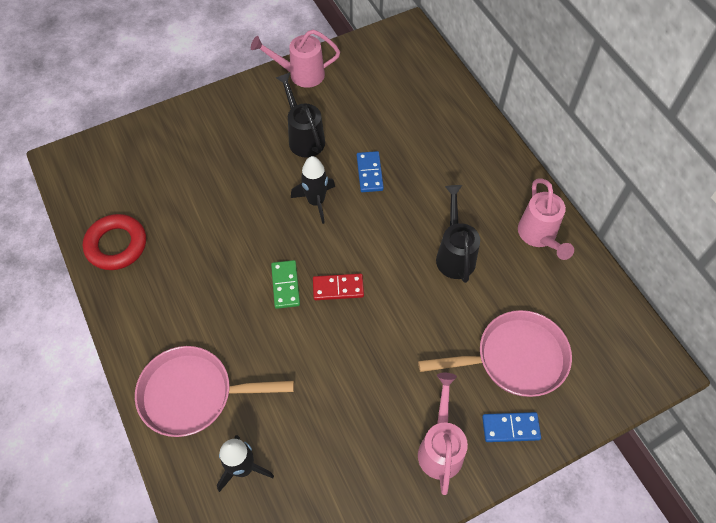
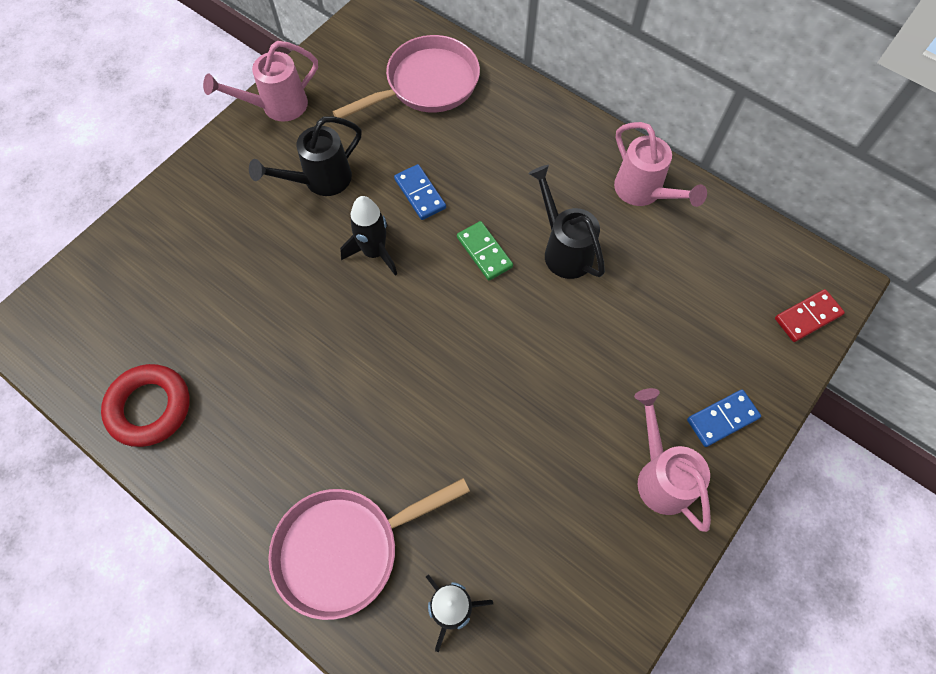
camera: 25 degrees left, 5 degrees up
green domino [271,260,300,309] -> green domino moved to [457,221,513,280]
black watering can [276,73,325,158] -> black watering can turned 75 degrees counterclockwise [249,116,362,196]
red domino [313,274,364,300] -> red domino moved to [775,289,845,342]
pink pan [418,310,572,397] -> pink pan moved to [333,35,480,119]

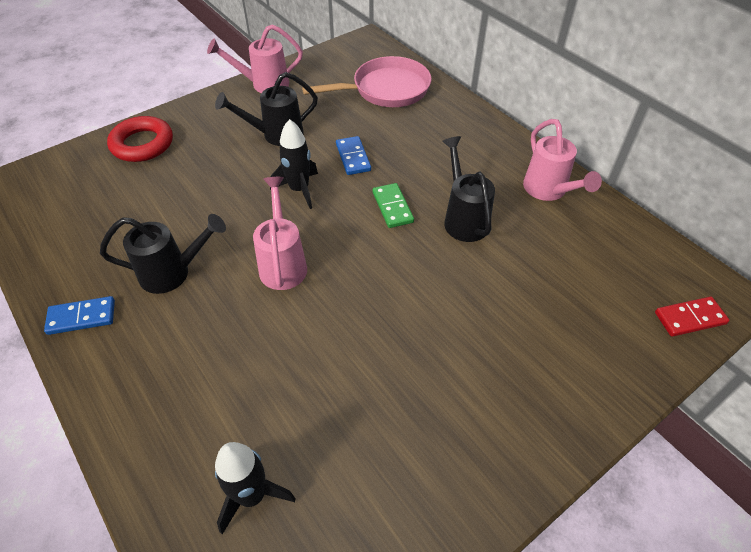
camera: 15 degrees right, 15 degrees down
red ring [101,364,190,447] -> red ring moved to [107,116,173,162]
pink pan [268,478,470,620] -> none
pink watering can [634,388,711,532] -> pink watering can moved to [253,177,307,290]
blue domino [687,390,761,447] -> blue domino moved to [44,296,115,335]
none -> black watering can [100,214,226,294]

